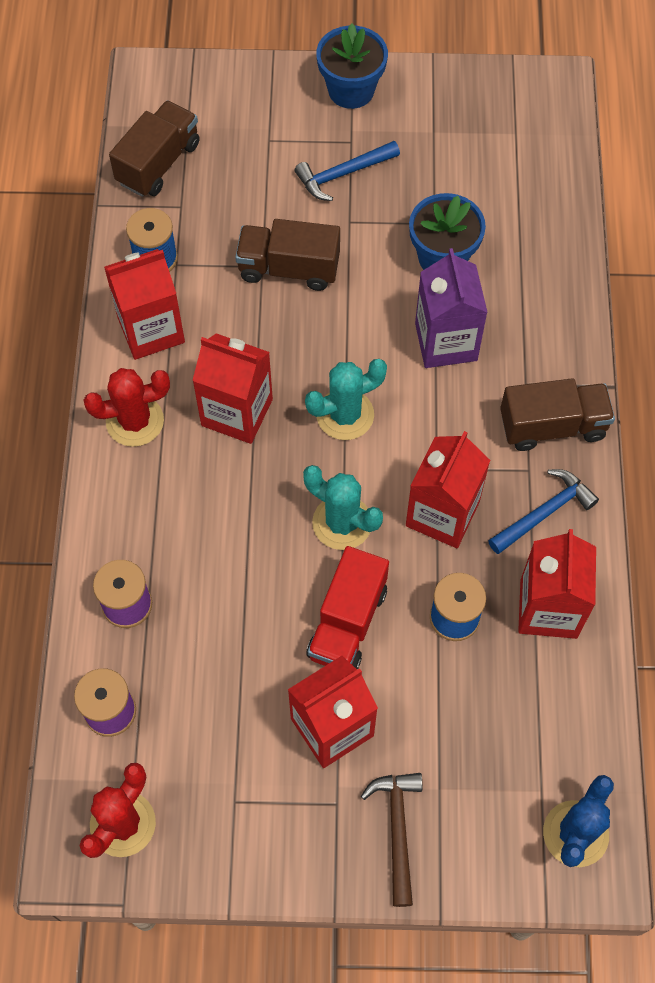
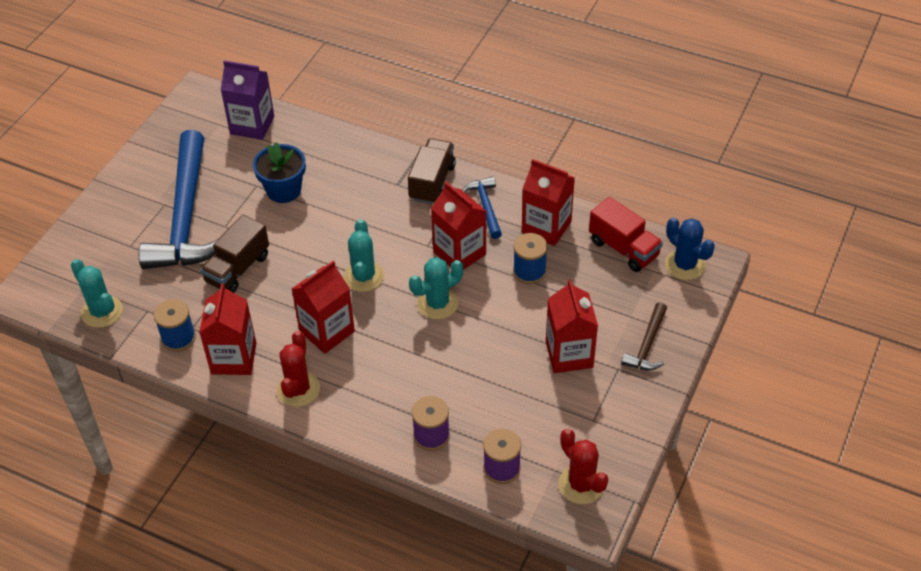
camera: 65 degrees left, 15 degrees down
brown truck [109,100,200,197] -> turquoise cactus [71,259,123,328]
blue hammer [295,141,400,201] -> blue hammer [138,130,218,269], size x2.26
red truck [306,546,389,669] -> red truck moved to [589,197,663,272]
blue flower pot [316,24,388,109] -> none
brown hammer [361,773,422,907] -> brown hammer turned 90 degrees counterclockwise [621,302,667,370]
purple carton [415,248,488,368] -> purple carton moved to [221,60,274,140]

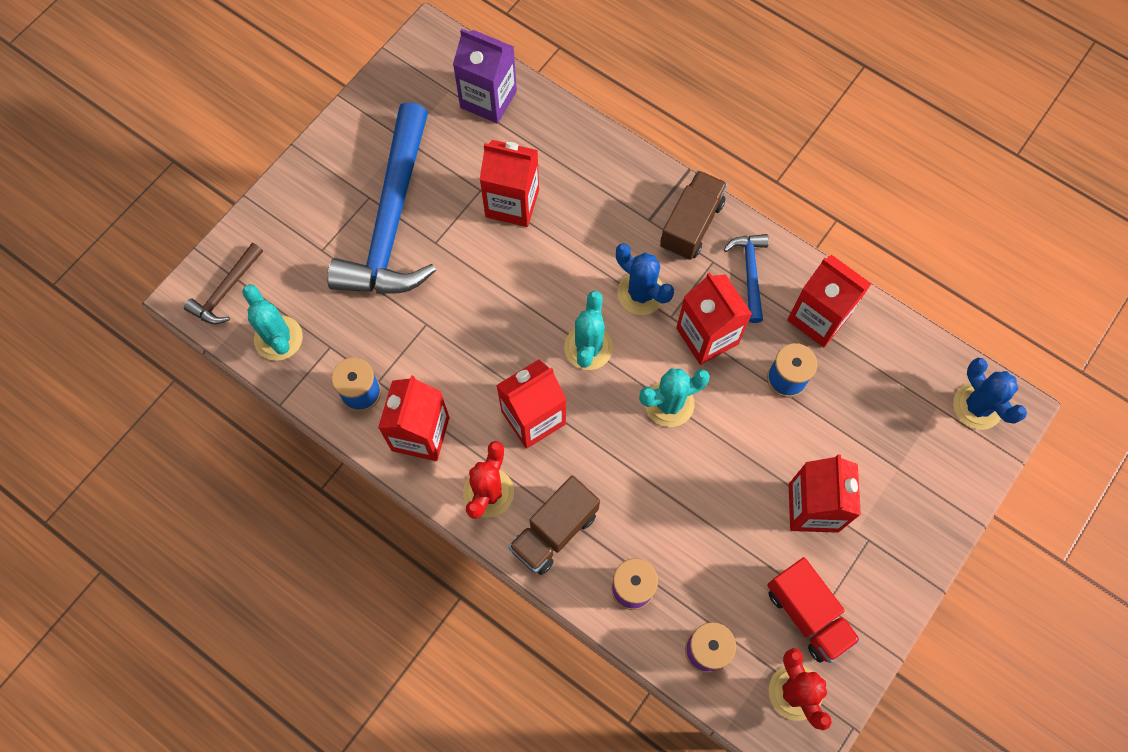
camera: 10 degrees right, 20 degrees up
brown truck [200,215,269,293] -> brown truck moved to [509,475,600,575]
blue flower pot [253,142,306,203] -> red carton [480,140,539,227]
red truck [589,197,663,272] -> red truck moved to [767,557,861,663]
brown hammer [621,302,667,370] -> brown hammer moved to [184,243,263,324]
none -> blue cactus [616,243,674,315]

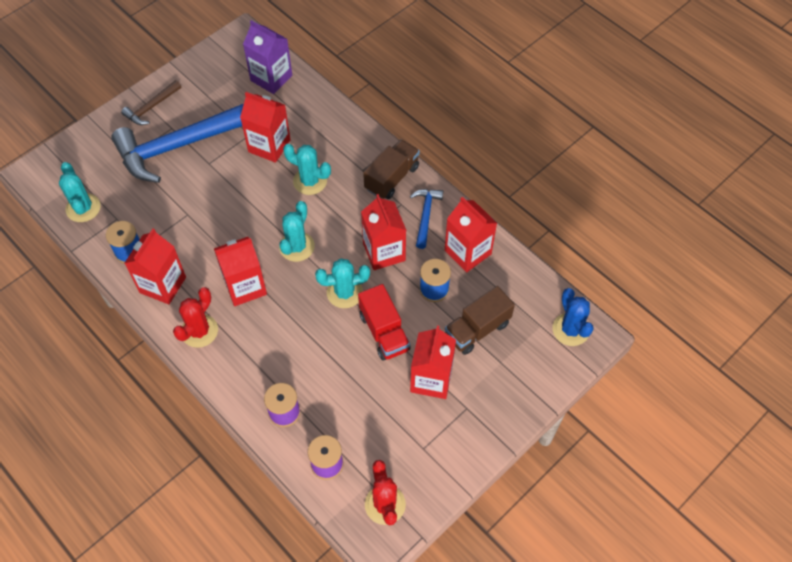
camera: 10 degrees right, 10 degrees down
brown hammer [184,243,263,324] -> brown hammer moved to [121,80,181,125]
blue hammer [327,102,436,294] -> blue hammer turned 45 degrees clockwise [111,104,244,183]
brown truck [509,475,600,575] -> brown truck moved to [445,286,515,355]
blue cactus [616,243,674,315] -> none
red truck [767,557,861,663] -> red truck moved to [358,284,411,361]
none -> turquoise cactus [283,144,331,195]

